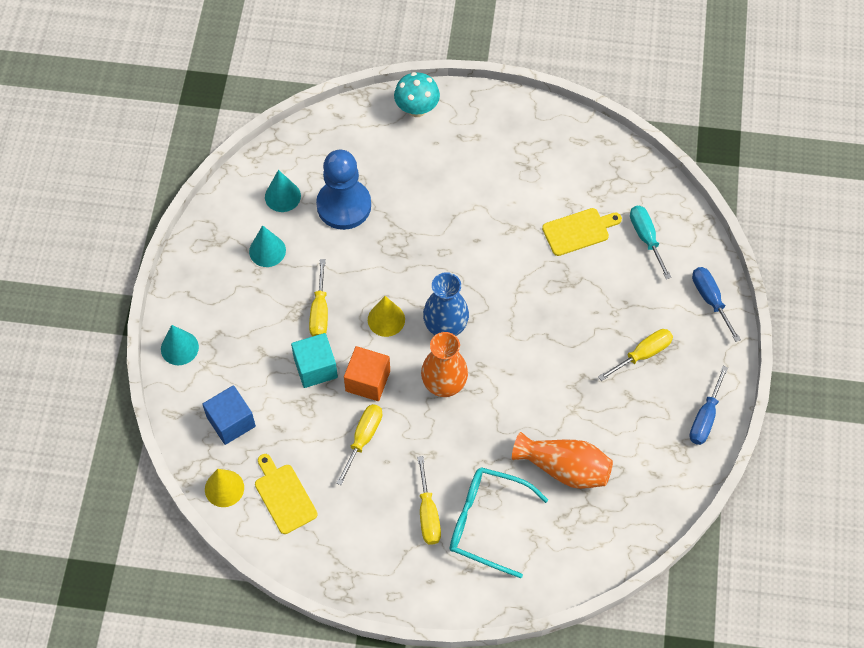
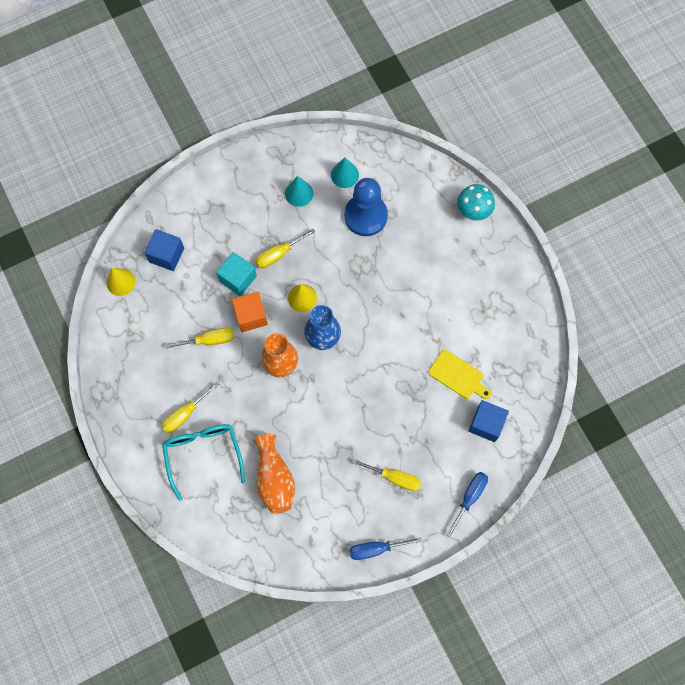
camera: 55 degrees right, 10 degrees up
turquoise cone [161,325,199,365] -> none
yellow cutting board [255,454,317,534] -> none
turquoise screwdriver [630,206,671,279] -> blue cube [469,400,509,442]

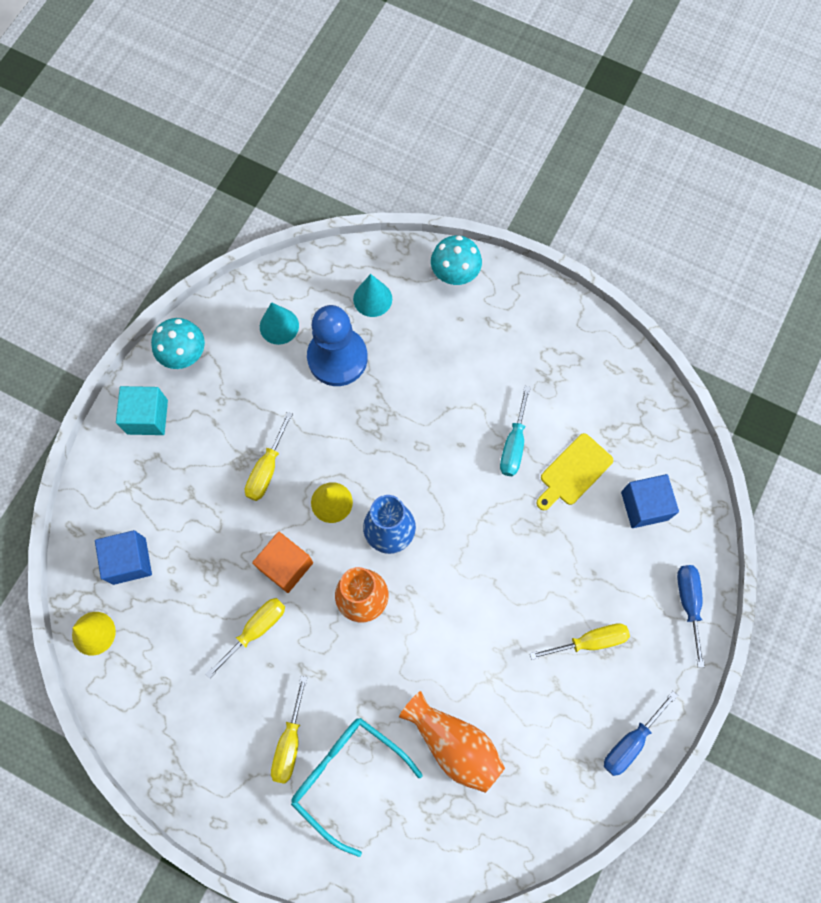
camera: 35 degrees left, 0 degrees up
turquoise cube [216,252,257,296] -> turquoise cube moved to [116,386,168,435]
turquoise cone [285,176,313,207] -> turquoise cone moved to [353,274,392,317]
yellow cutting board [428,350,492,399] -> yellow cutting board turned 135 degrees clockwise [537,433,613,510]
none -> turquoise mushroom [151,318,205,369]
none -> turquoise screwdriver [500,386,531,476]

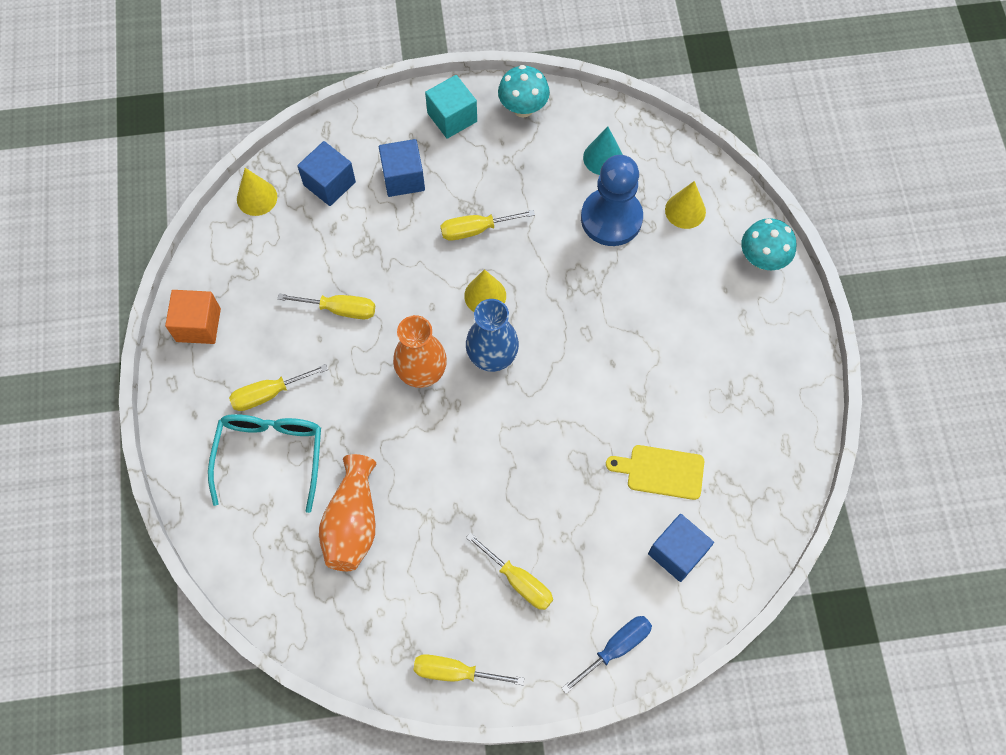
camera: 55 degrees right, 5 degrees down
orange cube [252,532,313,593] -> orange cube moved to [165,290,221,344]
turquoise cone [353,274,392,317] -> yellow cone [665,181,706,229]
turquoise screwdriver [500,386,531,476] -> none
blue screwdriver [604,691,678,776] -> yellow screwdriver [413,654,524,685]
none -> blue cube [379,139,425,197]

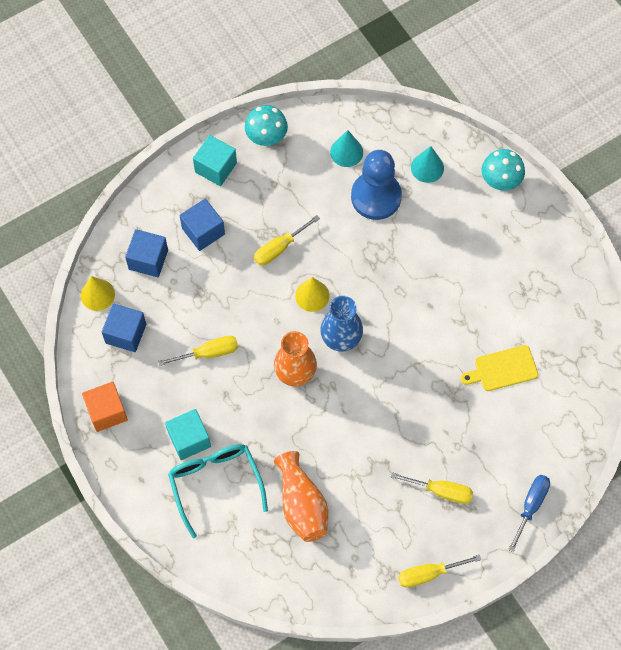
camera: 25 degrees left, 0 degrees up
yellow screwdriver [229,364,328,411] -> turquoise cube [165,409,211,460]
blue cube [648,514,714,582] -> blue cube moved to [102,303,146,352]
yellow cone [665,181,706,229] -> turquoise cone [411,146,444,183]

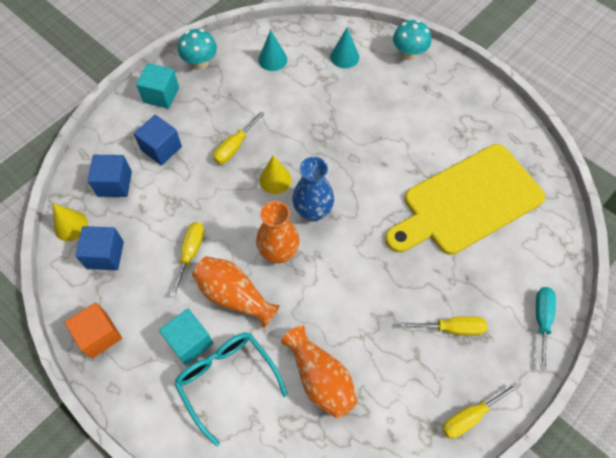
camera: 15 degrees left, 5 degrees down
yellow screwdriver [158,336,238,366] -> yellow screwdriver turned 45 degrees counterclockwise [170,222,204,297]
blue pawn [351,150,402,220] -> none
yellow cutting board [461,345,538,391] -> yellow cutting board [385,144,545,255], size x2.31
blue screwdriver [508,475,550,552] -> turquoise screwdriver [536,287,556,371]
none -> orange vase [192,256,280,328]

